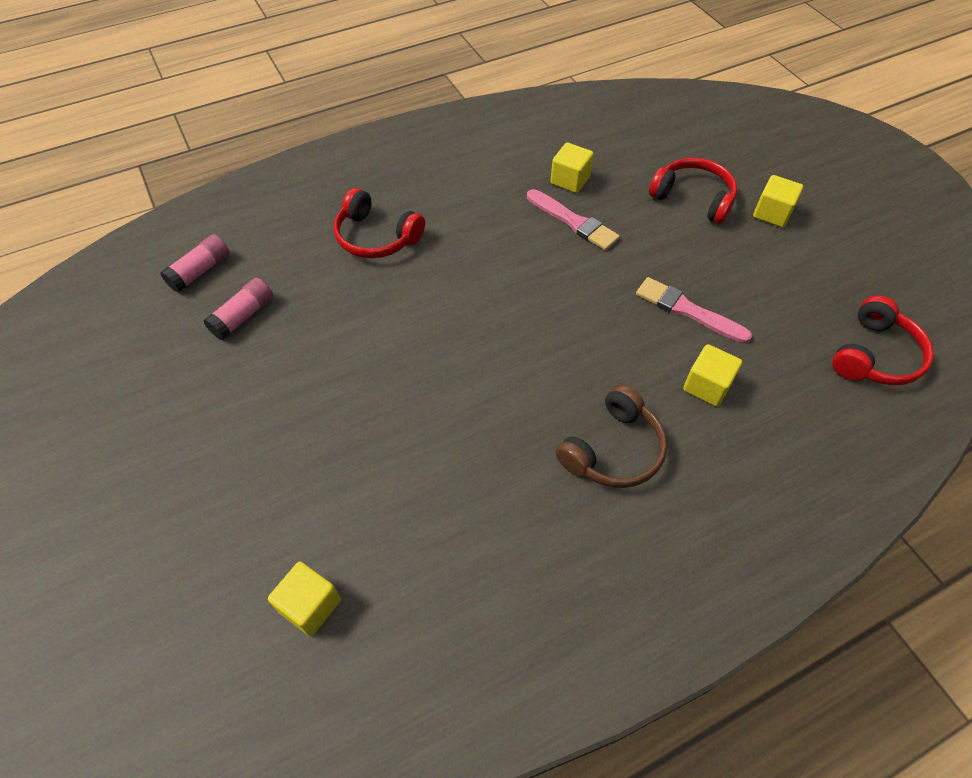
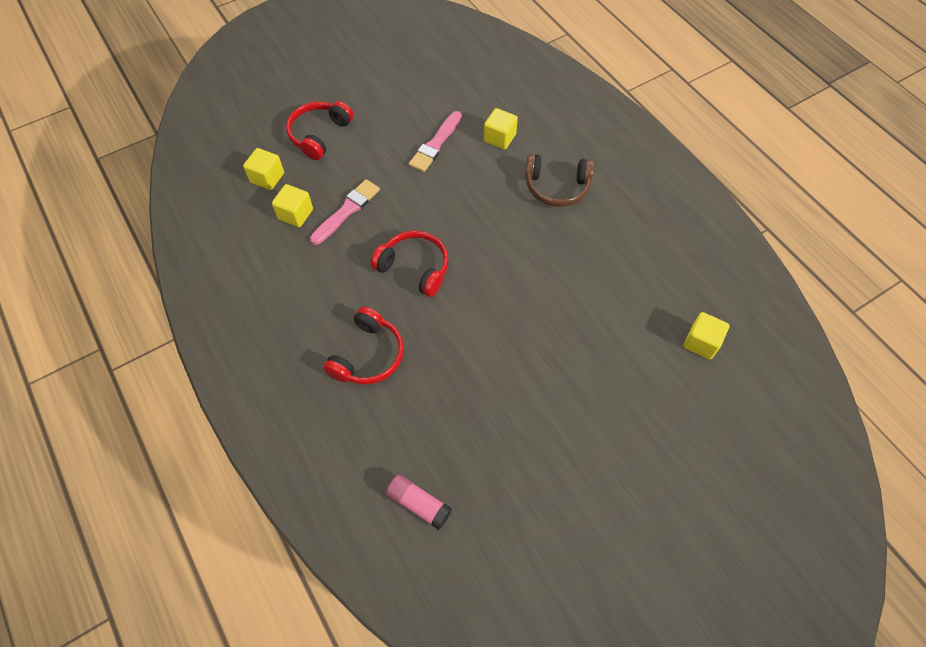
camera: 95 degrees left, 5 degrees up
pink glue stick [203,278,273,340] -> none
brown headphones [556,385,667,488] -> brown headphones turned 150 degrees clockwise [525,154,594,207]
yellow cube [753,175,803,227] -> yellow cube moved to [243,148,284,190]
red headphones [832,295,934,385] -> red headphones moved to [370,231,449,297]

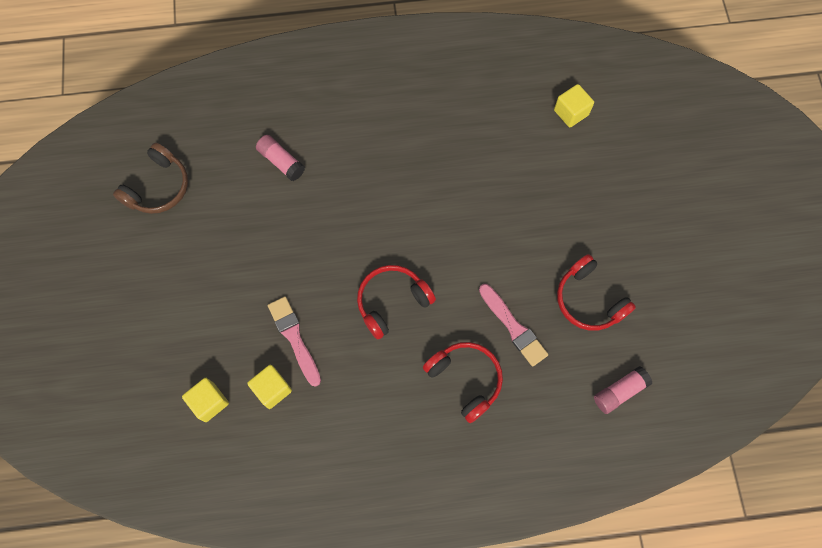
camera: 65 degrees left, 10 degrees up
red headphones [286,101,354,160] -> red headphones moved to [557,254,636,331]
pink brush [409,111,462,172] -> pink brush moved to [479,284,548,367]
yellow cube [484,108,518,150] -> pink glue stick [256,135,305,181]
brown headphones [525,154,594,207] -> brown headphones moved to [113,143,188,214]

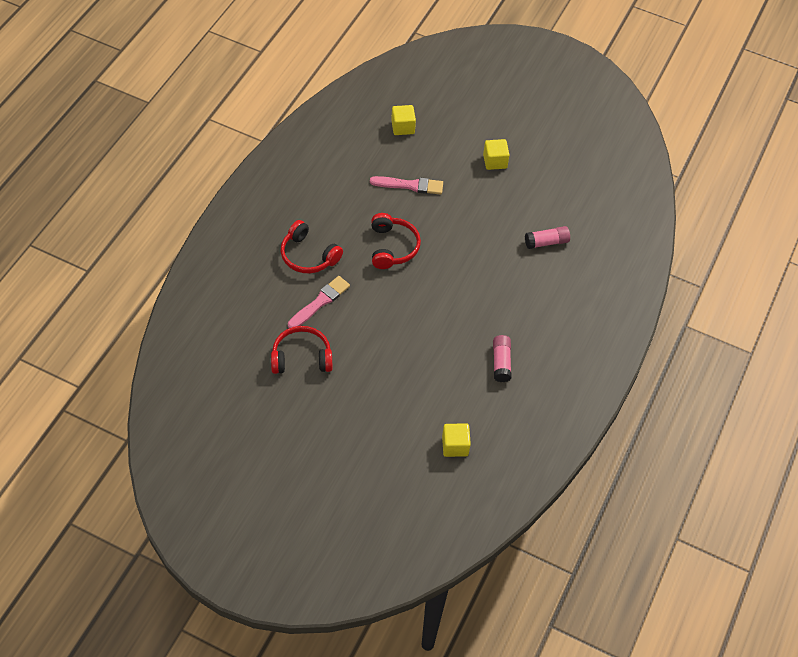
camera: 120 degrees right, 15 degrees down
brown headphones [113,143,188,214] -> none
yellow cube [247,365,292,409] -> yellow cube moved to [483,139,510,170]
red headphones [423,342,503,423] -> red headphones turned 45 degrees clockwise [281,220,343,273]
pink brush [479,284,548,367] -> pink brush turned 135 degrees clockwise [288,276,350,328]
pink glue stick [594,366,652,414] -> pink glue stick moved to [493,335,511,382]

